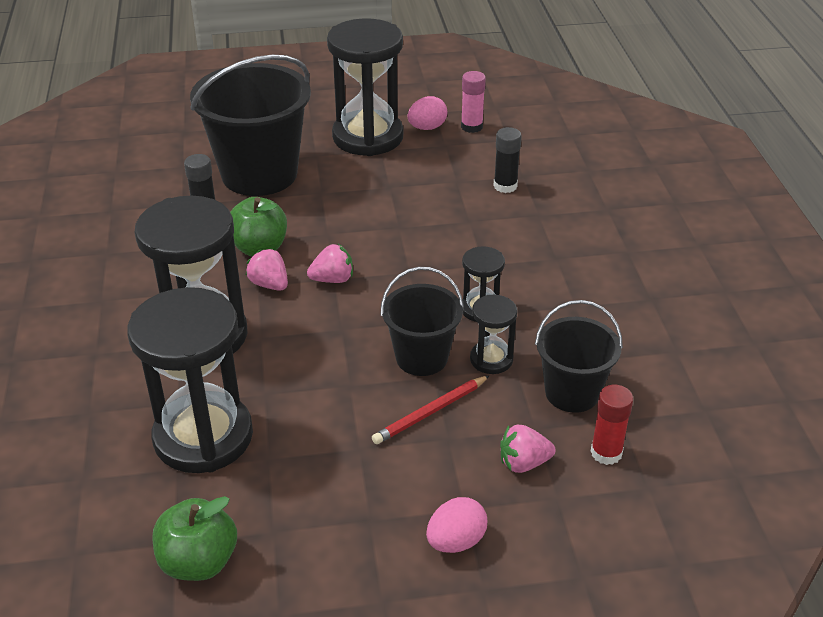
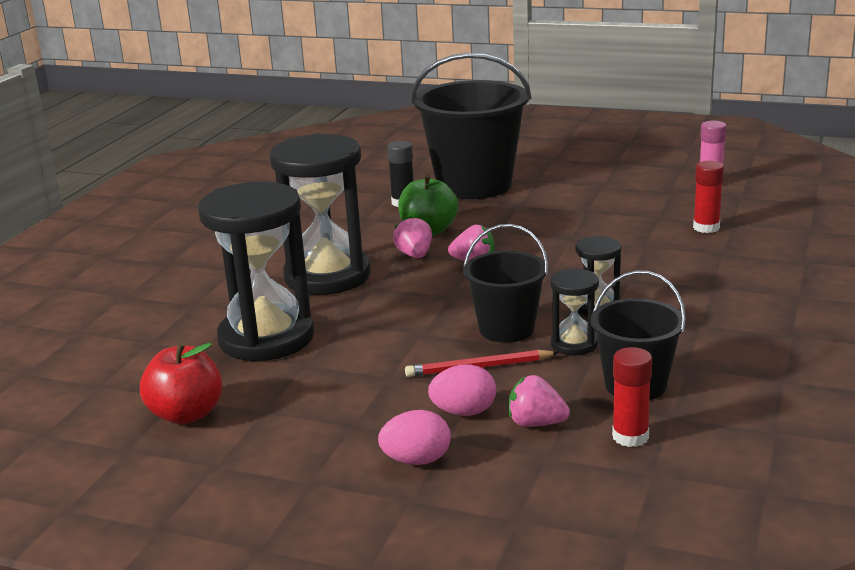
camera: 30 degrees right, 15 degrees down
green apple [153,496,237,581] -> red apple [140,342,222,424]
black hourglass [327,18,404,156] -> none
pink egg [408,96,447,130] -> pink egg moved to [428,364,496,416]
black glue stick [494,127,522,193] -> red glue stick [693,161,724,233]

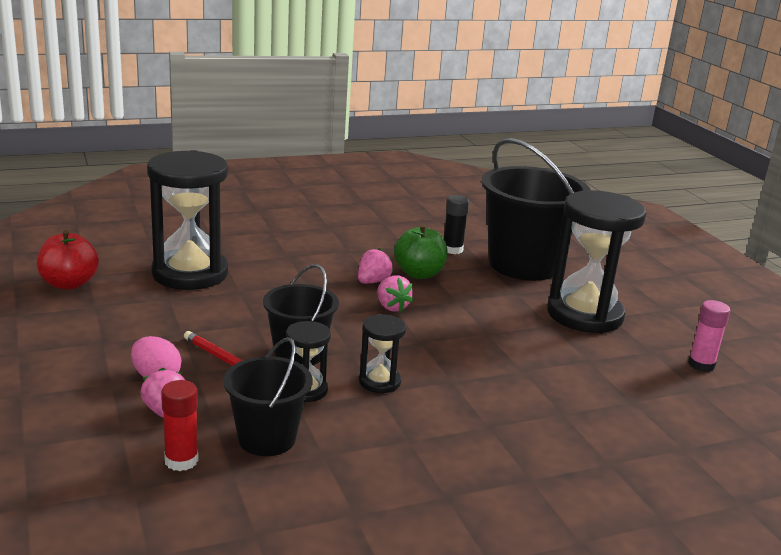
camera: 45 degrees right, 0 degrees up
black hourglass [269,133,371,295] -> black hourglass moved to [547,190,646,334]
pink egg [378,410,451,465] -> none
red glue stick [693,161,724,233] -> none

